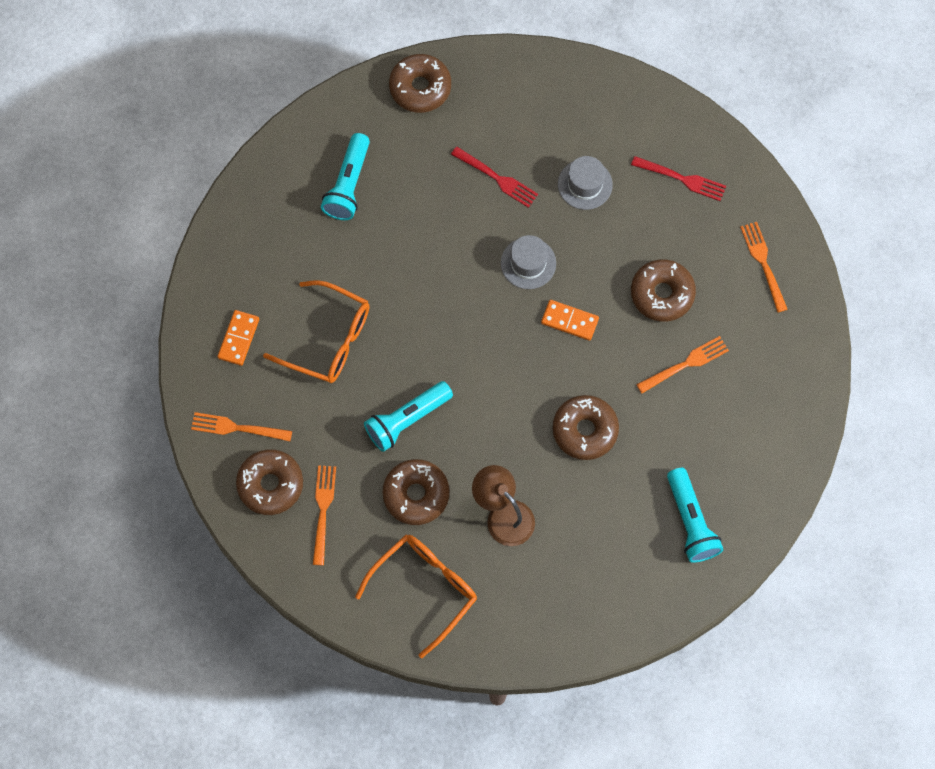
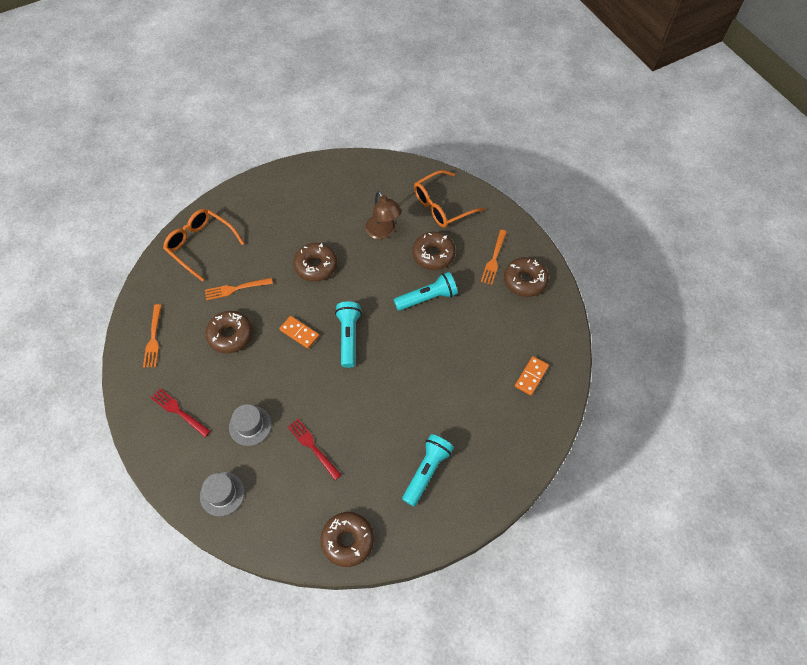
camera: 165 degrees left, 10 degrees down
orange fork [191,412,292,441] -> none
orange glasses [263,280,369,383] -> orange glasses moved to [163,209,245,281]
grey hat [501,235,556,289] -> grey hat moved to [200,472,245,516]
turquoise flashlight [667,468,723,563] -> turquoise flashlight moved to [335,301,362,368]

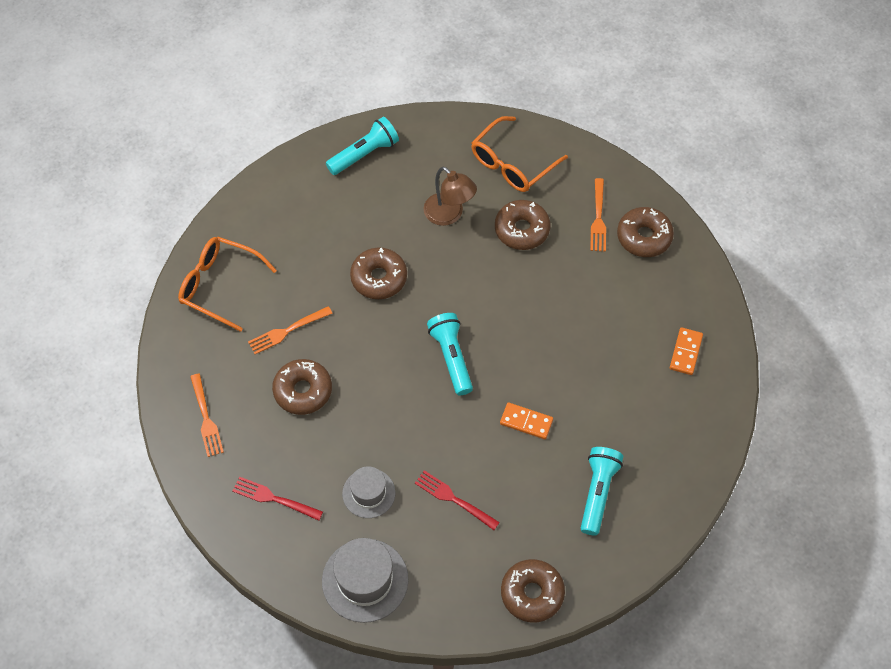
camera: 15 degrees left, 0 degrees up
grey hat [200,472,245,516] -> grey hat [322,538,409,623], size x1.58
orange domino [279,316,319,349] -> orange domino moved to [500,402,553,439]
turquoise flashlight [394,272,458,311] -> turquoise flashlight moved to [326,117,399,175]

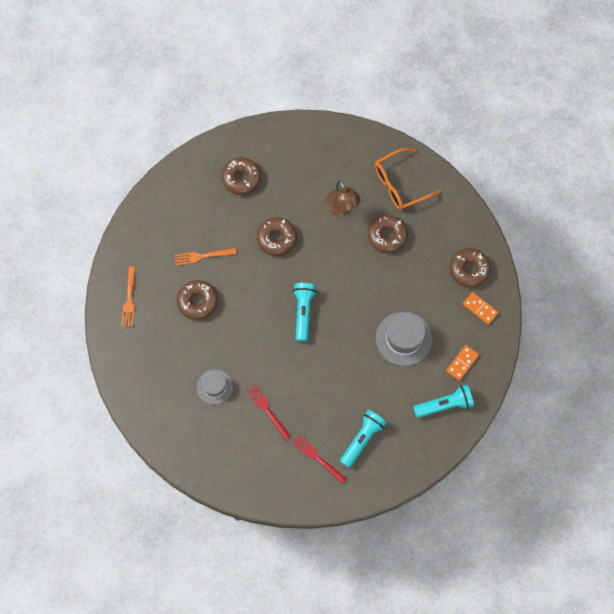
camera: 20 degrees right, 10 degrees up
orange glasses [178,237,277,332] -> none
red fork [233,477,323,521] -> red fork moved to [292,434,347,484]
grey hat [322,538,409,623] -> grey hat moved to [376,312,432,366]
turquoise flashlight [326,117,399,175] -> turquoise flashlight moved to [413,385,474,418]
orange domino [500,402,553,439] -> orange domino moved to [462,292,499,325]
brown donut [501,559,565,622] -> brown donut moved to [221,157,261,195]
orange fork [590,178,606,251] -> none

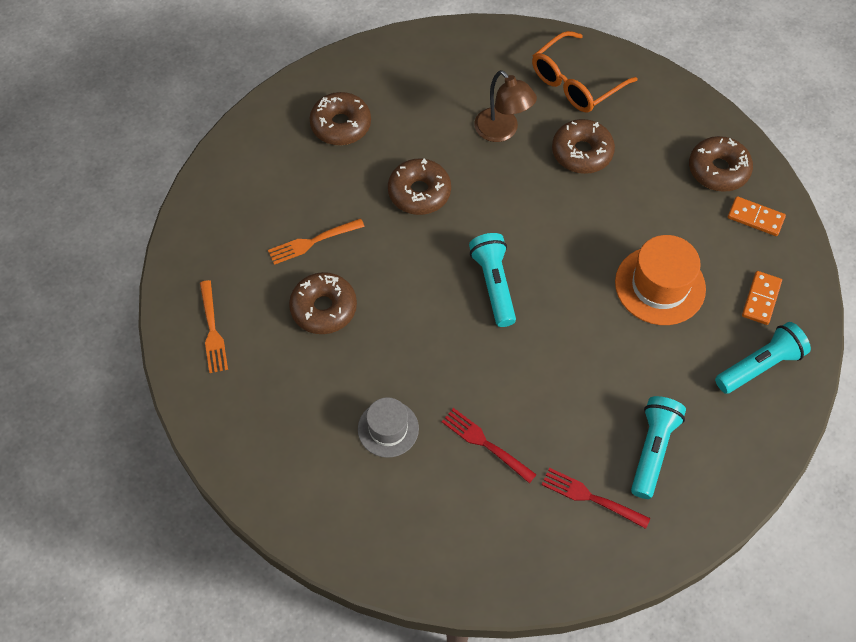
camera: 15 degrees left, 10 degrees down
grey hat [376,312,432,366] -> orange hat [615,235,706,325]

